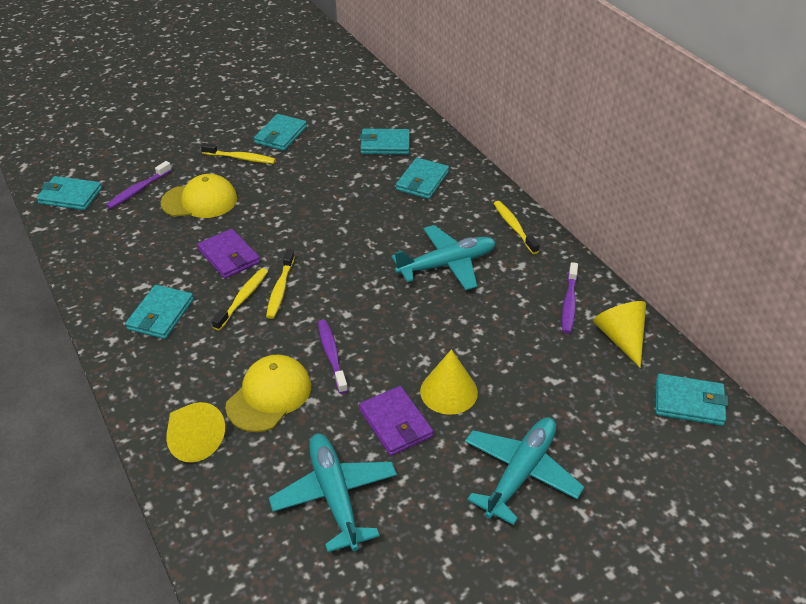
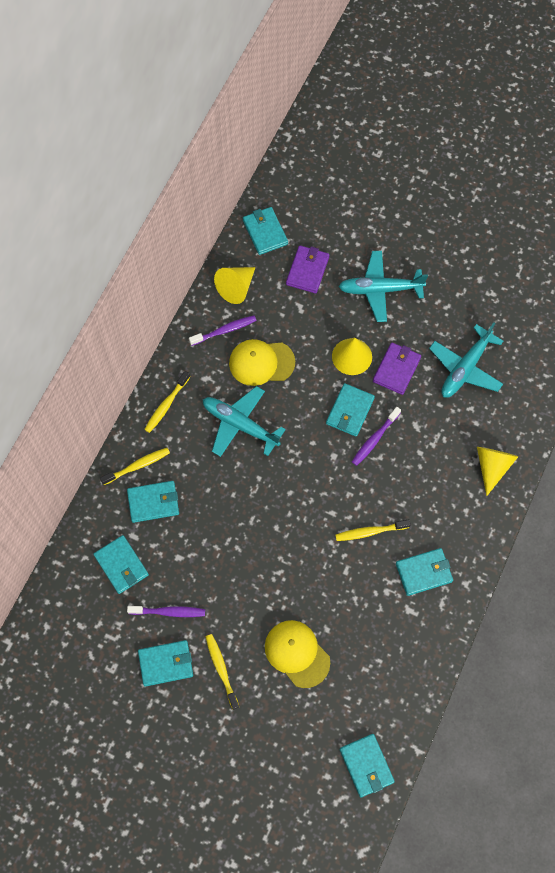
camera: 125 degrees left, 25 degrees up
purple toothbrush [106,161,172,209] -> purple toothbrush moved to [127,606,205,617]
purple wallet [197,229,260,279] -> purple wallet moved to [286,245,329,293]
yellow cap [226,355,311,432] -> yellow cap moved to [229,339,295,386]
yellow toothbrush [266,249,295,319] -> yellow toothbrush moved to [100,448,170,485]
none -> turquoise wallet [326,383,375,437]

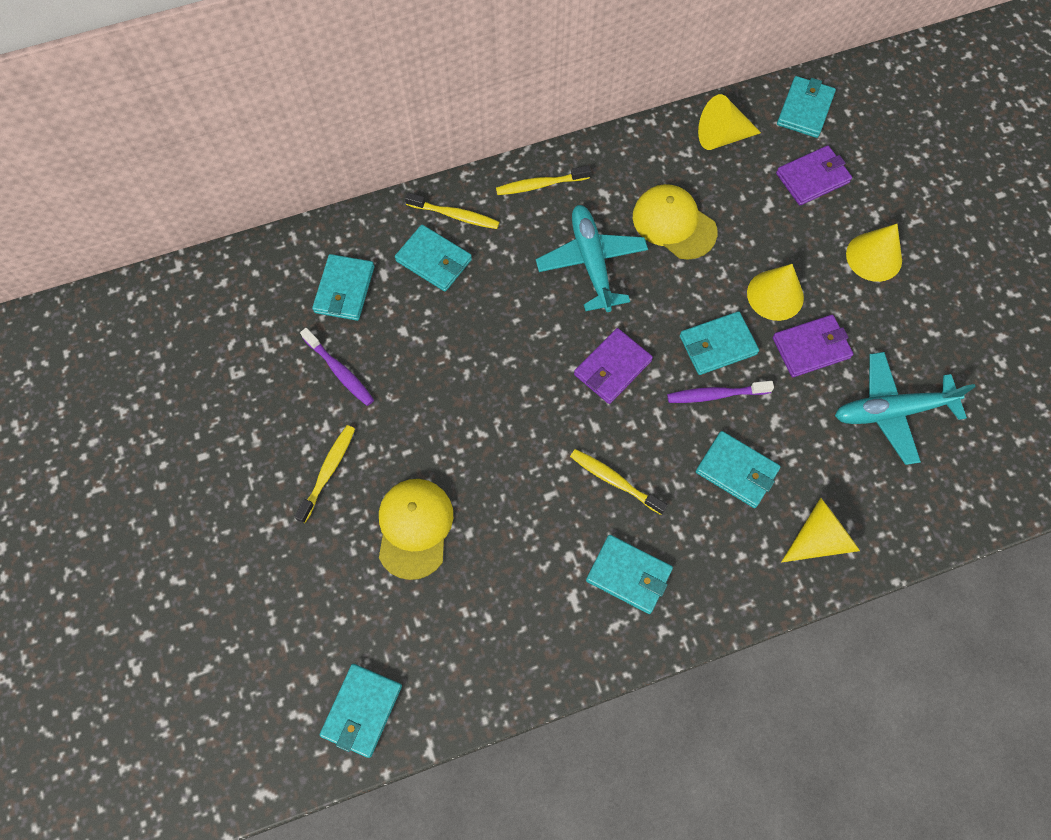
camera: 45 degrees right, 0 degrees up
turquoise wallet [138,640,193,686] -> turquoise wallet moved to [696,431,781,508]
purple toothbrush [189,315,257,346] -> none
turquoise plane [338,251,428,322] -> yellow cone [846,224,902,282]
none -> purple wallet [574,328,653,404]

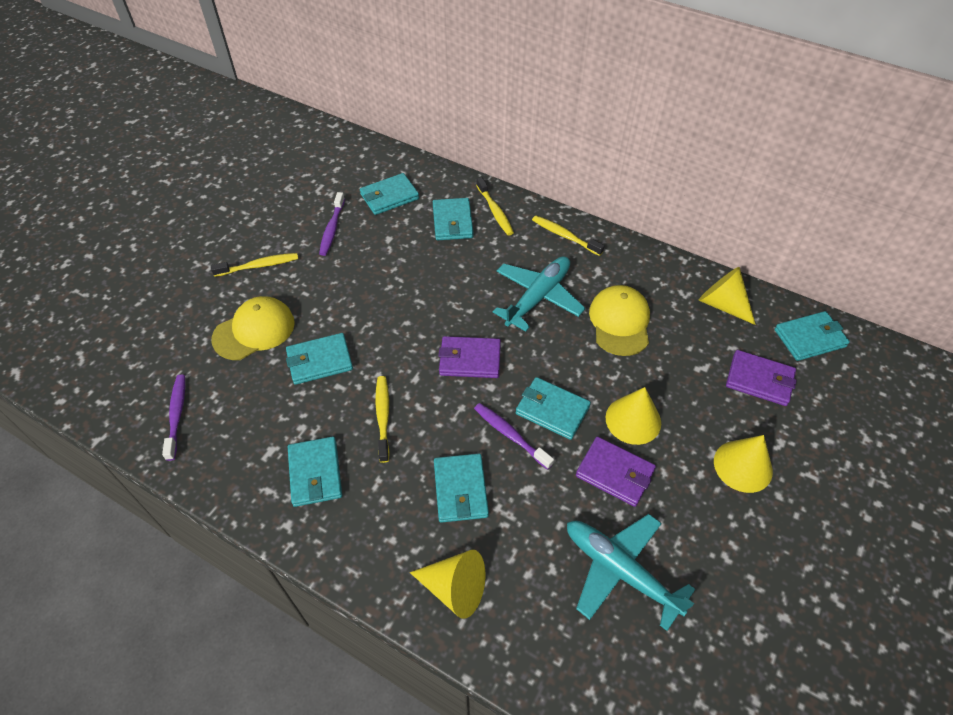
camera: 50 degrees right, 15 degrees down
turquoise wallet [320,664,402,758] -> turquoise wallet moved to [286,333,353,385]
none -> purple toothbrush [162,375,185,461]

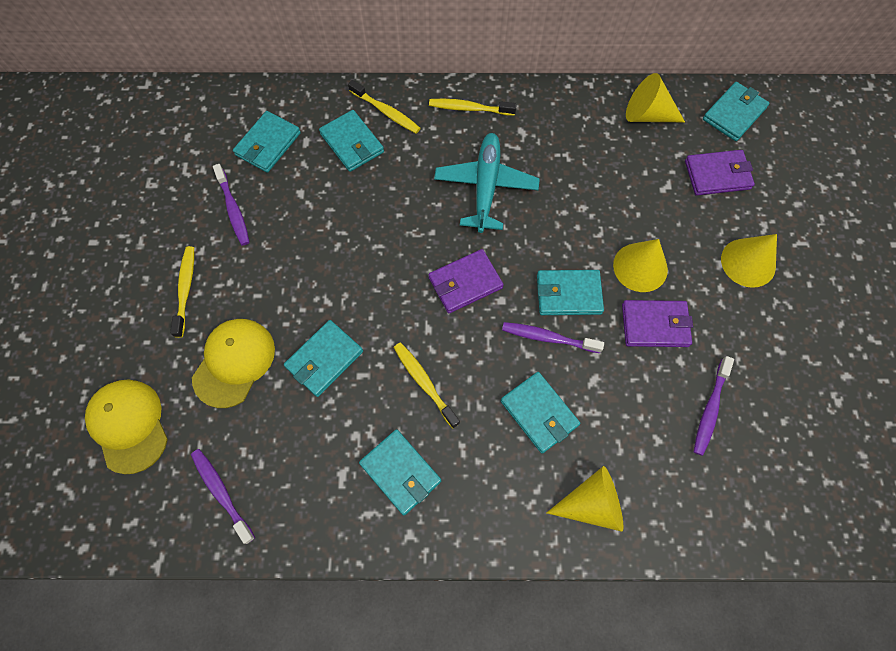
camera: 30 degrees left, 15 degrees up
yellow toothbrush [211,253,298,277] -> yellow toothbrush turned 45 degrees counterclockwise [170,246,194,338]
turquoise plane [567,514,695,631] -> purple toothbrush [694,356,734,456]
yellow cap [589,285,650,356] -> yellow cap moved to [85,380,168,474]

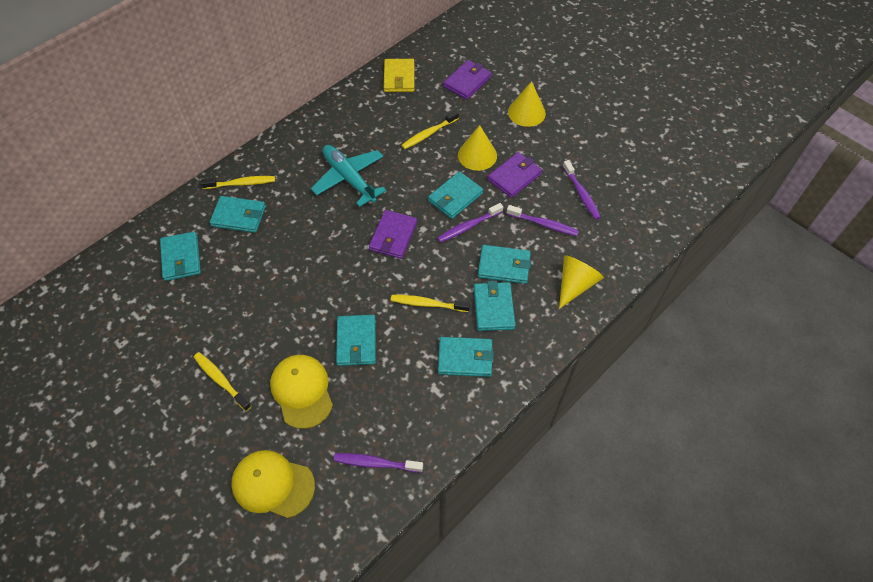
camera: 45 degrees left, 10 degrees down
purple toothbrush [213,164,250,246] -> purple toothbrush moved to [507,205,579,236]
yellow toothbrush [429,99,517,116] -> yellow toothbrush moved to [401,110,459,149]
yellow cone [626,73,685,122] -> yellow wallet [384,59,414,92]
turquoise wallet [703,82,769,141] -> turquoise wallet moved to [474,281,516,331]

